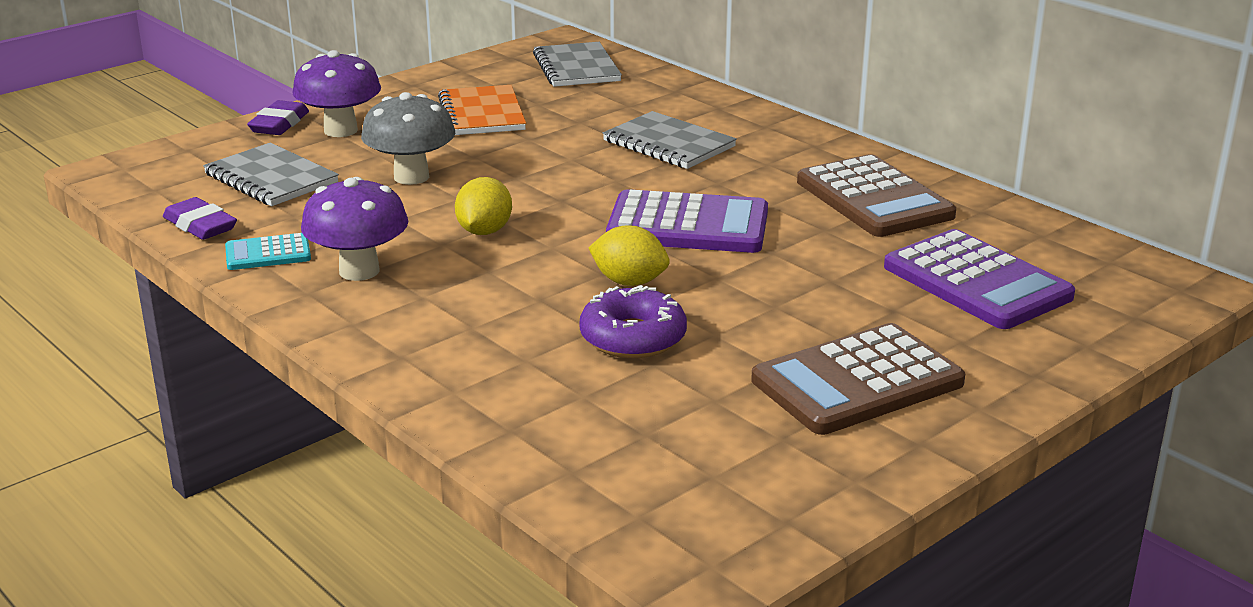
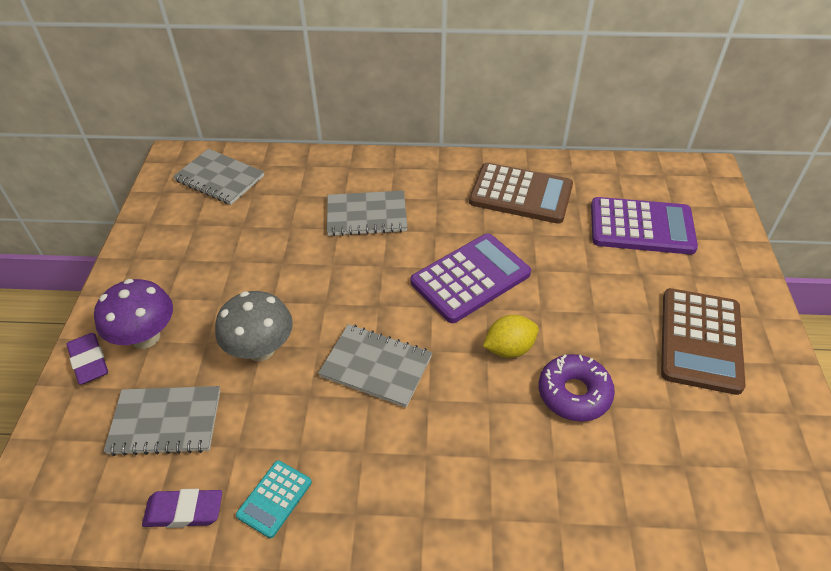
camera: 45 degrees left, 20 degrees up
purple mushroom [301,177,409,281] -> none
orange notebook [438,85,526,135] -> none
yellow lemon [455,177,512,235] -> grey notebook [318,324,432,408]

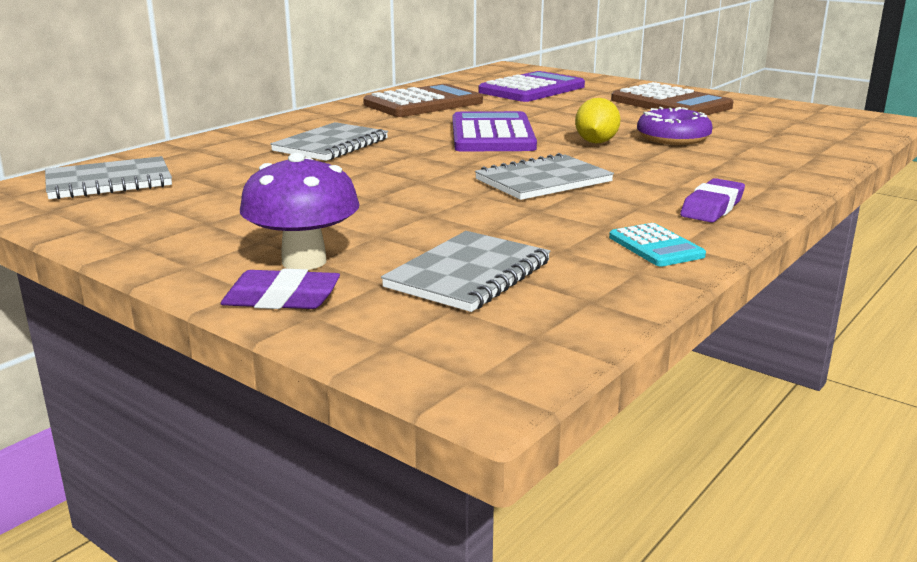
camera: 55 degrees left, 25 degrees down
purple eraser [142,489,222,528] -> purple eraser moved to [680,178,745,223]
grey mushroom [215,291,293,361] -> none

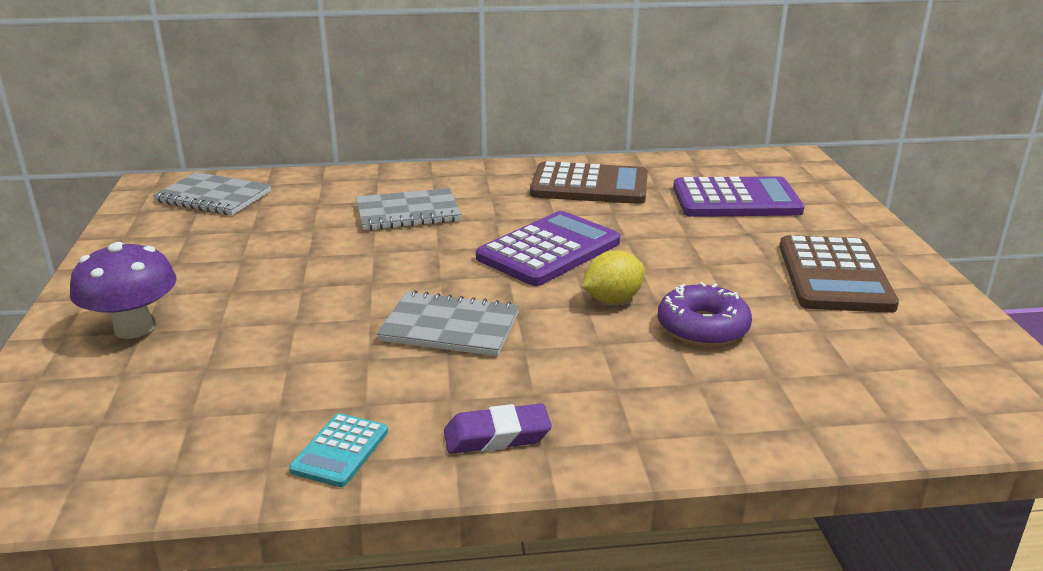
camera: 45 degrees right, 5 degrees up
purple eraser [221,269,340,309] -> none
grey notebook [381,231,551,312] -> none

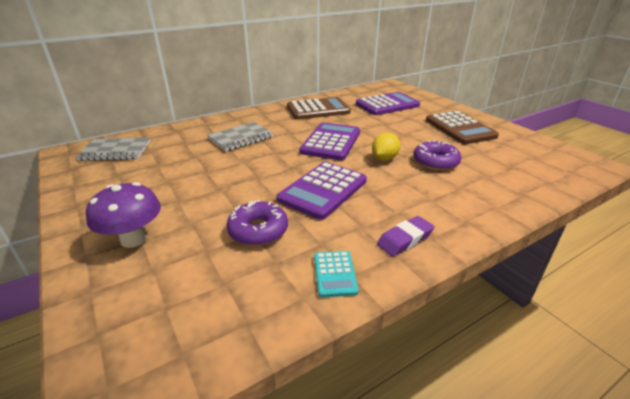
camera: 25 degrees left, 5 degrees up
grey notebook [377,290,519,356] -> purple calculator [277,162,367,220]
none -> purple donut [227,200,288,246]

